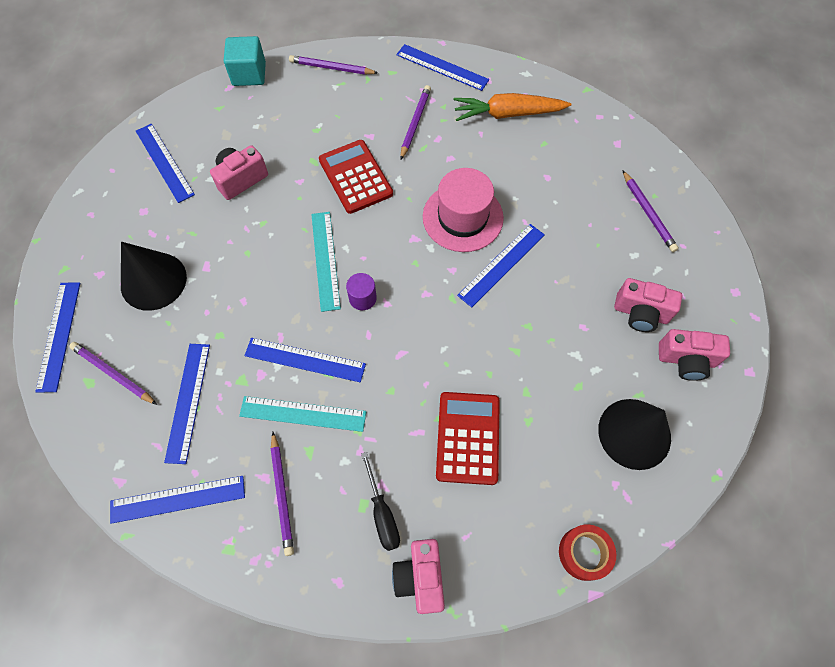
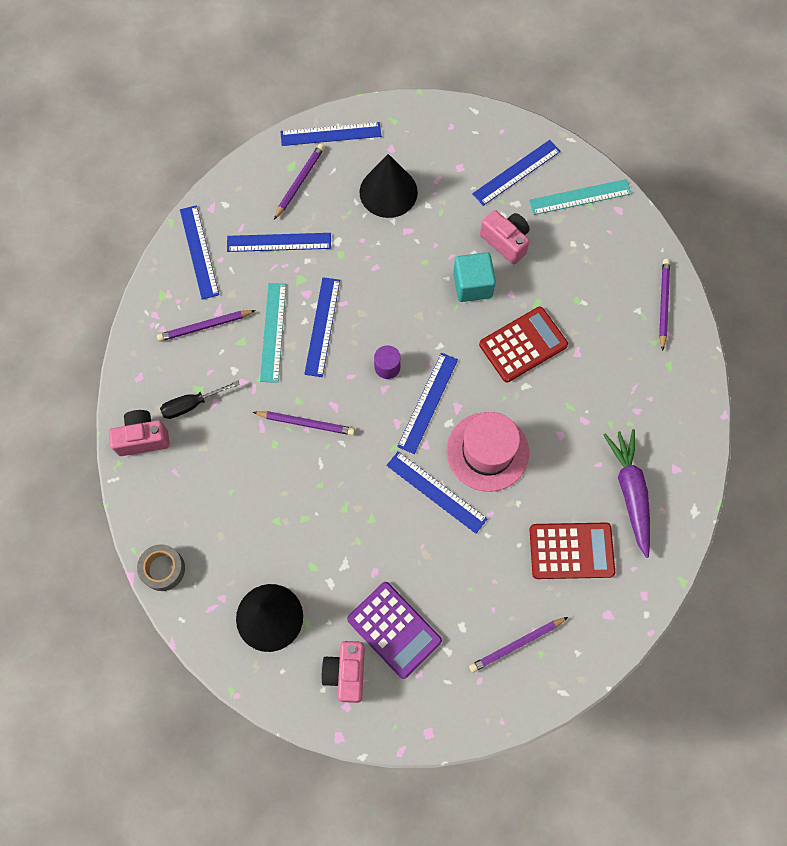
camera: 85 degrees right, 5 degrees up
turquoise cube [224,36,266,86] -> turquoise cube moved to [453,252,496,302]
turquoise ruler [311,212,341,312] -> turquoise ruler moved to [529,179,632,215]
blue ruler [396,44,489,91] -> blue ruler moved to [397,353,458,454]
purple pencil [400,85,431,160] -> purple pencil moved to [253,411,355,435]
red calculator [436,392,500,485] -> red calculator moved to [530,523,615,579]
orange carrot [453,93,571,121] -> purple carrot [603,429,650,558]
red tape [559,525,616,581] -> grey tape [137,544,185,591]
pink camera [614,278,683,332] -> purple calculator [347,582,442,679]

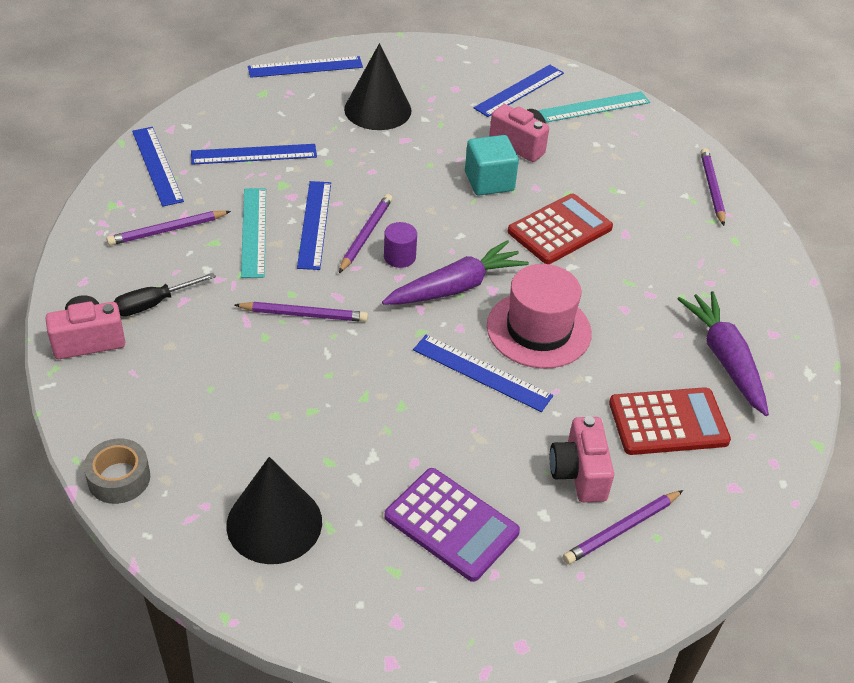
camera: 10 degrees left, 25 degrees down
purple pencil [274,144,325,220] -> purple pencil moved to [339,194,393,273]
pink camera [321,641,365,703] -> pink camera moved to [550,416,614,502]
blue ruler [397,353,458,454] -> purple carrot [382,240,529,305]

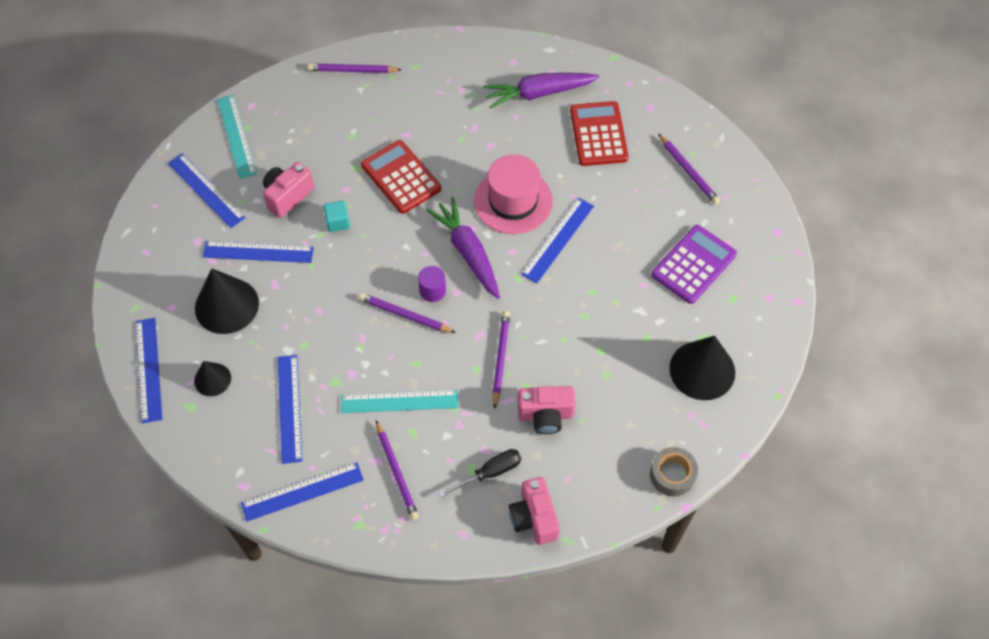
camera: 85 degrees left, 15 degrees up
black screwdriver [114,273,216,316] -> black screwdriver turned 90 degrees counterclockwise [439,449,521,498]
blue ruler [297,181,331,270] -> blue ruler moved to [203,241,314,263]
turquoise cube [465,135,519,196] -> turquoise cube [323,201,350,232], size x0.60
pink camera [550,416,614,502] -> pink camera moved to [518,386,576,434]
none -> black cone [194,361,231,396]

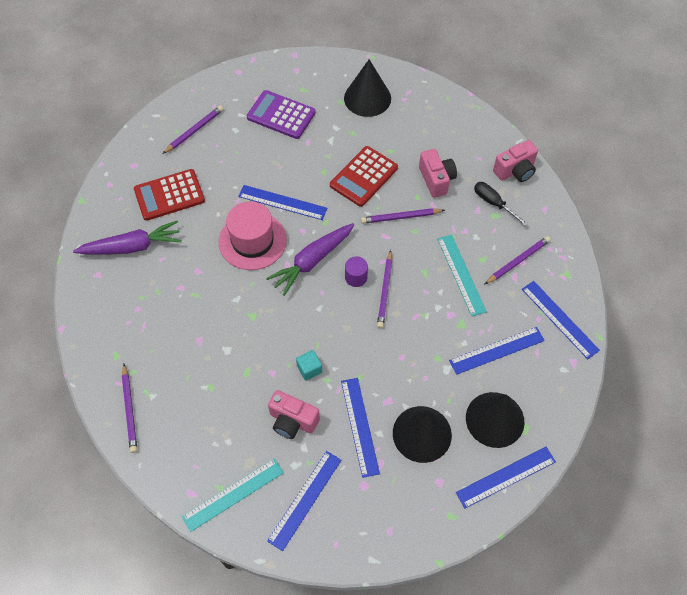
camera: 105 degrees left, 0 degrees up
black cone [194,361,231,396] -> black cone [466,392,525,448], size x1.79
red calculator [361,140,441,214] -> red calculator moved to [330,146,398,207]
purple carrot [483,73,599,109] -> purple carrot turned 75 degrees counterclockwise [73,220,182,255]
grey tape [650,447,698,497] -> none

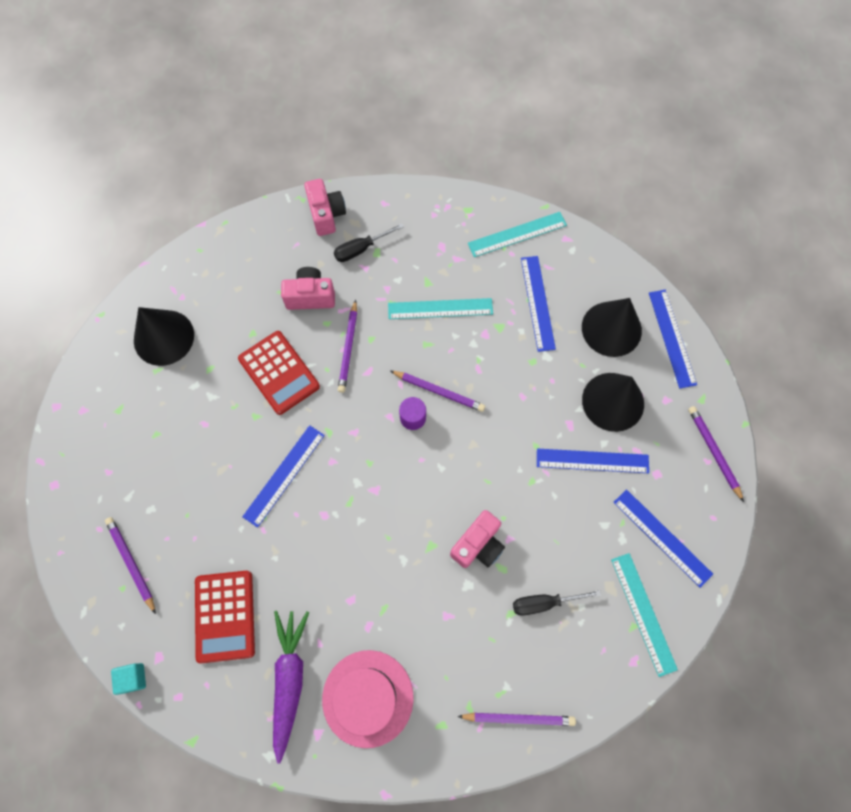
camera: 75 degrees left, 10 degrees up
pink hat [219,201,287,270] -> pink hat moved to [322,650,414,748]
purple calculator [247,90,316,139] -> none
purple carrot [266,223,354,296] -> none
pink camera [268,390,320,439] -> pink camera moved to [450,510,505,568]
turquoise cube [296,350,322,381] -> turquoise cube moved to [111,663,146,695]
purple pencil [485,236,551,284] -> purple pencil moved to [688,406,744,502]
blue ruler [522,281,600,359] -> turquoise ruler [468,212,567,257]
none -> black screwdriver [513,590,601,615]

